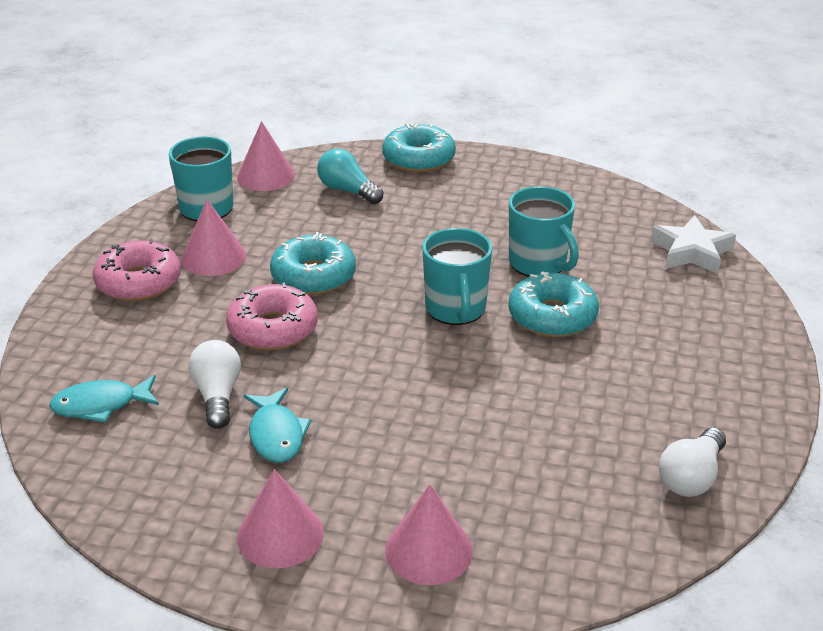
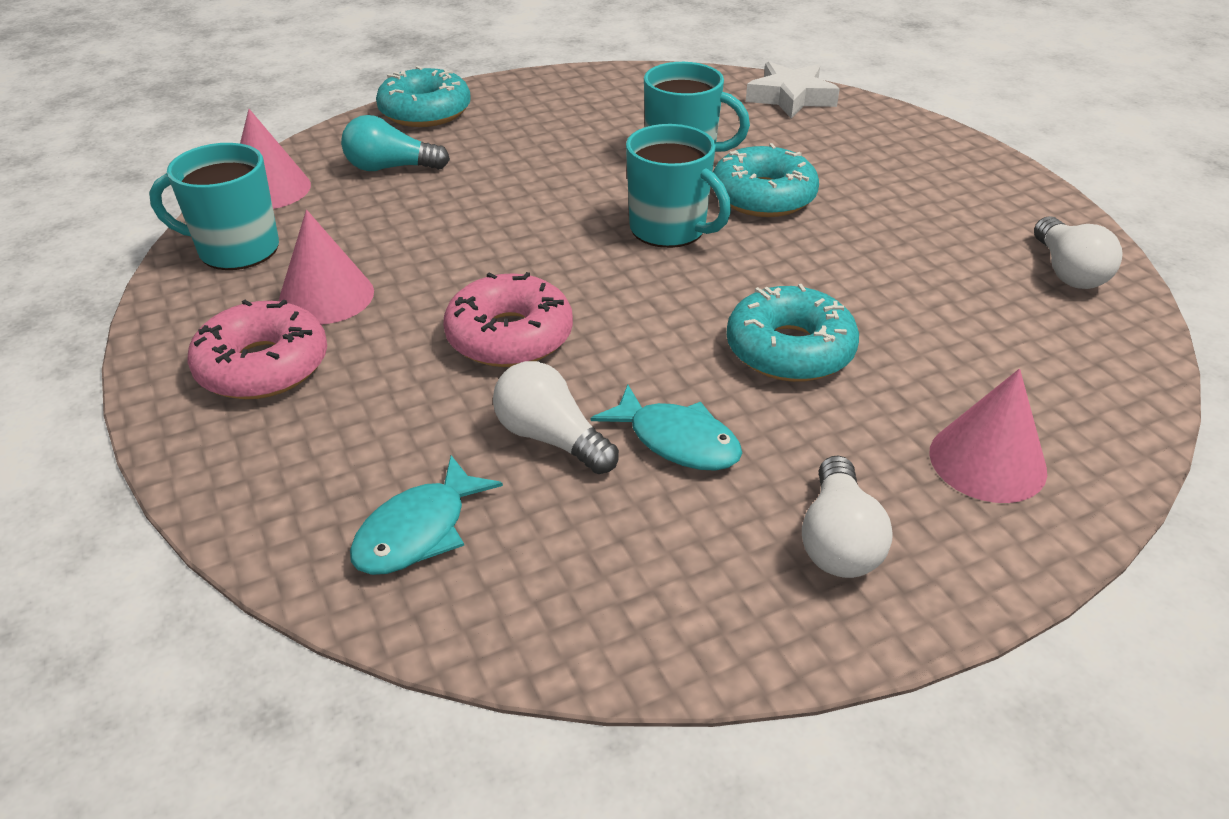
camera: 40 degrees left, 5 degrees up
pink cone [237,469,324,568] -> white light bulb [802,456,893,578]
turquoise donut [270,232,356,295] -> turquoise donut moved to [726,284,859,382]

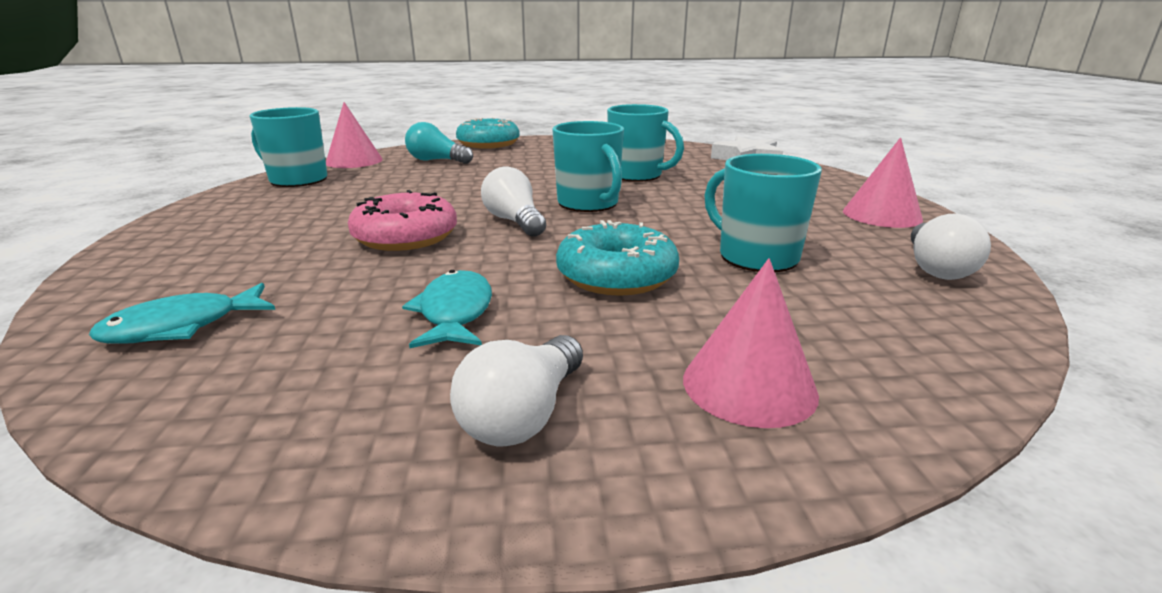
camera: 20 degrees right, 15 degrees down
pink donut [187,299,327,399] -> none
pink cone [279,210,374,324] -> pink cone moved to [843,138,923,228]
white light bulb [493,361,619,474] -> white light bulb moved to [481,167,546,236]
turquoise fish [591,385,742,471] -> turquoise fish turned 150 degrees counterclockwise [402,270,492,348]
turquoise donut [713,143,819,217] -> none
none -> turquoise mug [705,154,822,272]

